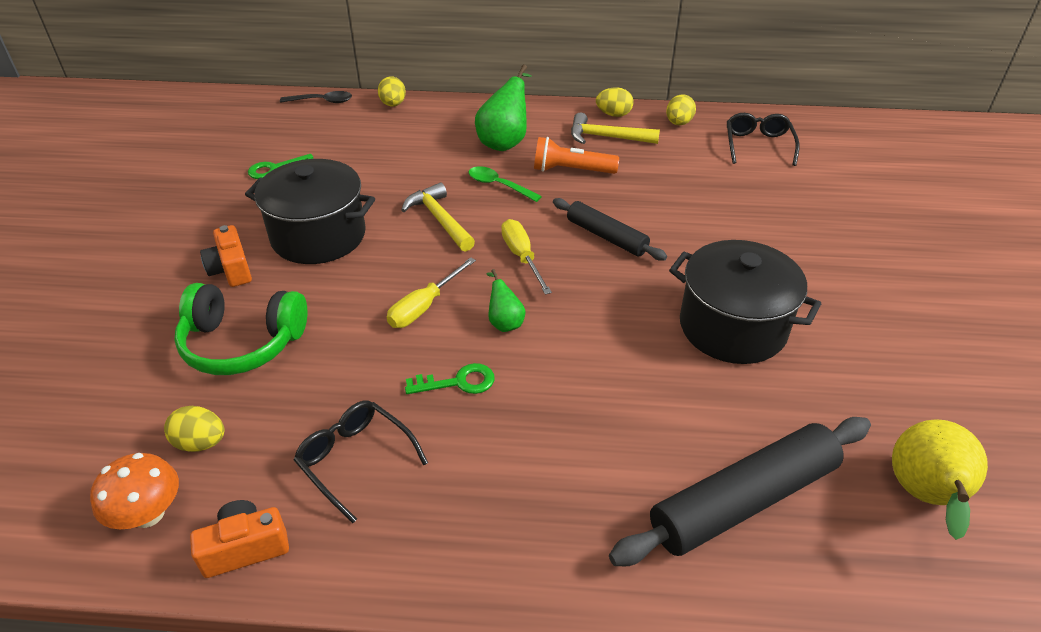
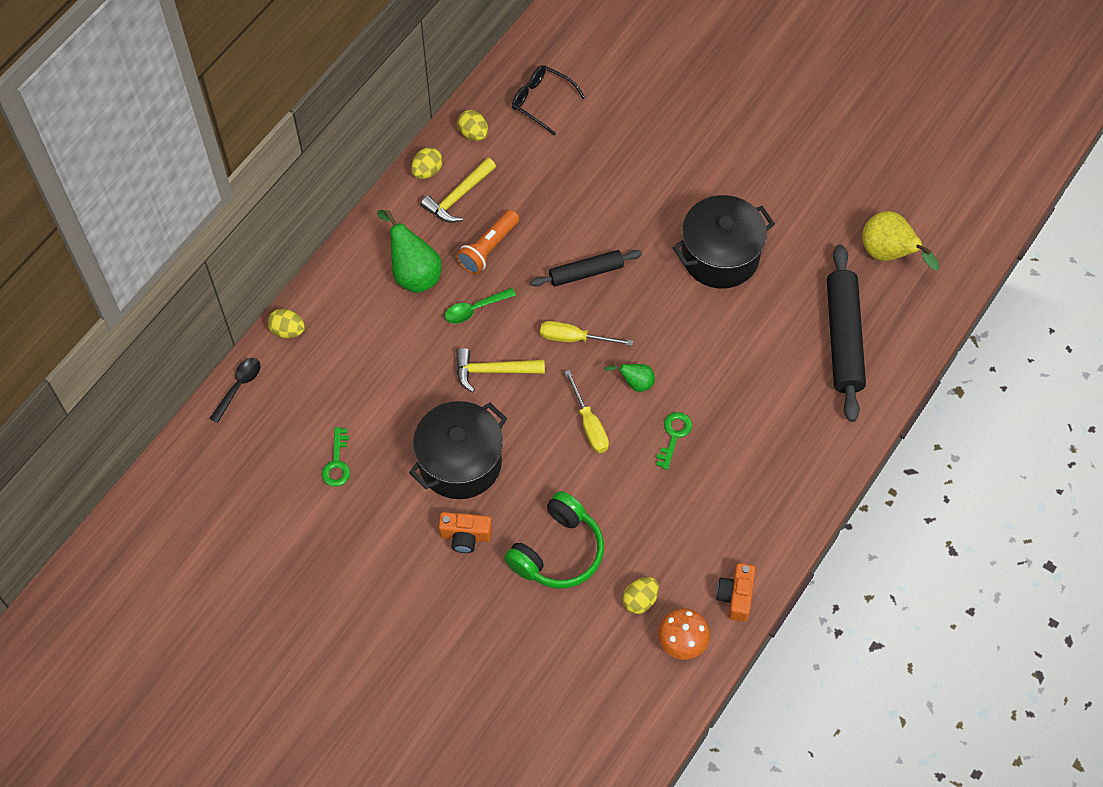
camera: 60 degrees left, 20 degrees up
black glasses [294,400,428,523] -> none

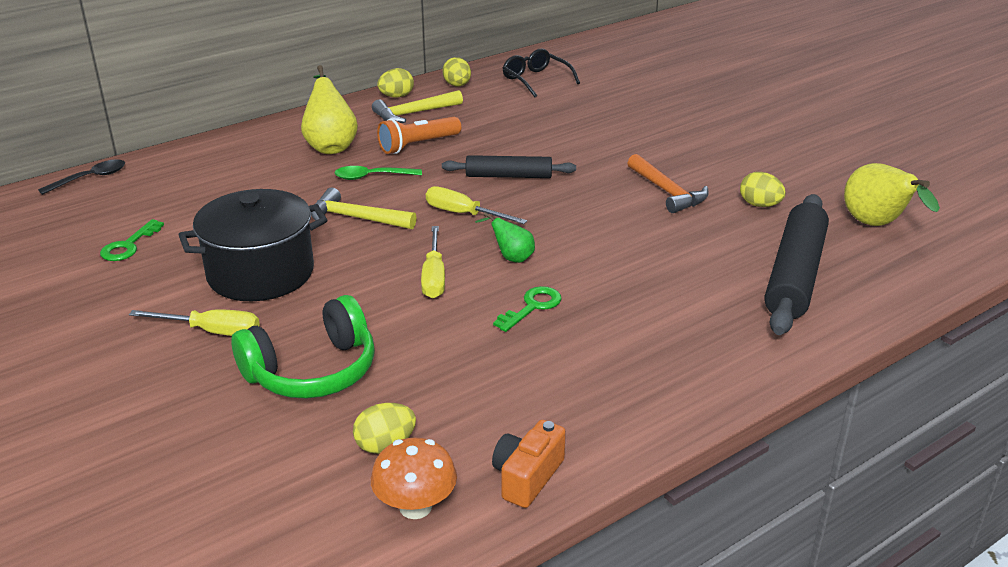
camera: 20 degrees right, 30 degrees down
yellow egg [268,309,305,338] -> yellow egg moved to [740,172,786,207]
green pear [377,210,442,293] -> yellow pear [301,65,358,154]
orange camera [439,512,492,553] -> yellow screwdriver [129,309,260,336]
black pot [673,195,775,289] -> orange hammer [628,154,709,213]

